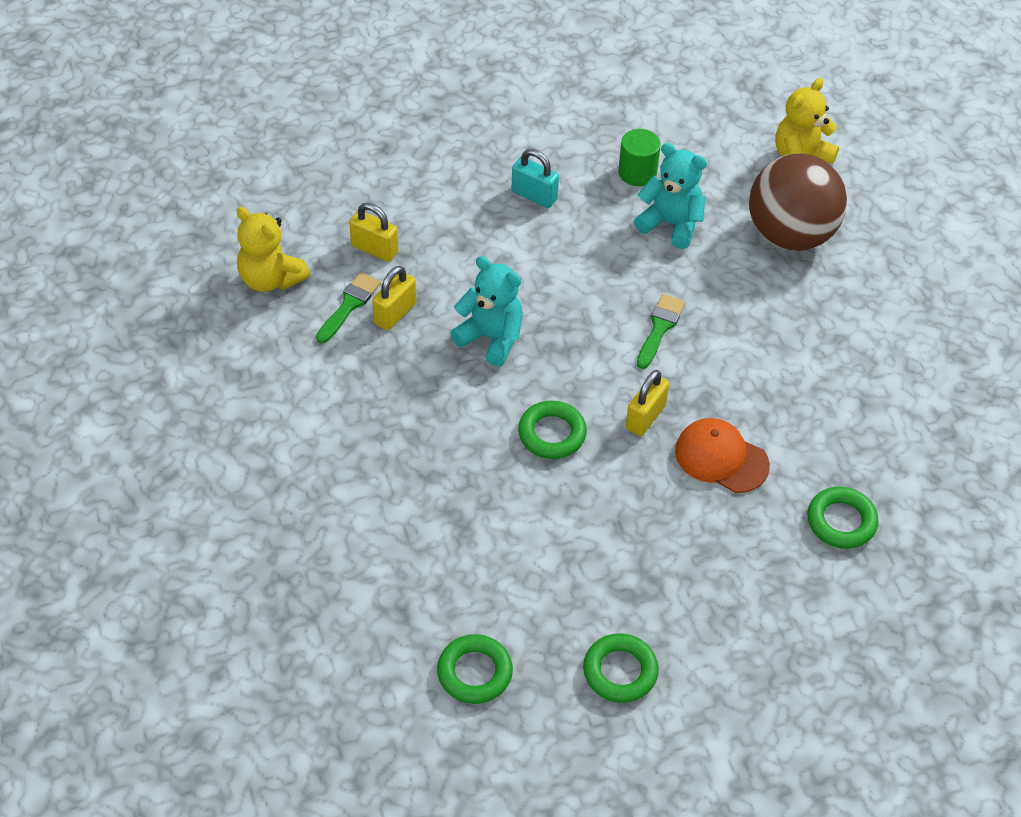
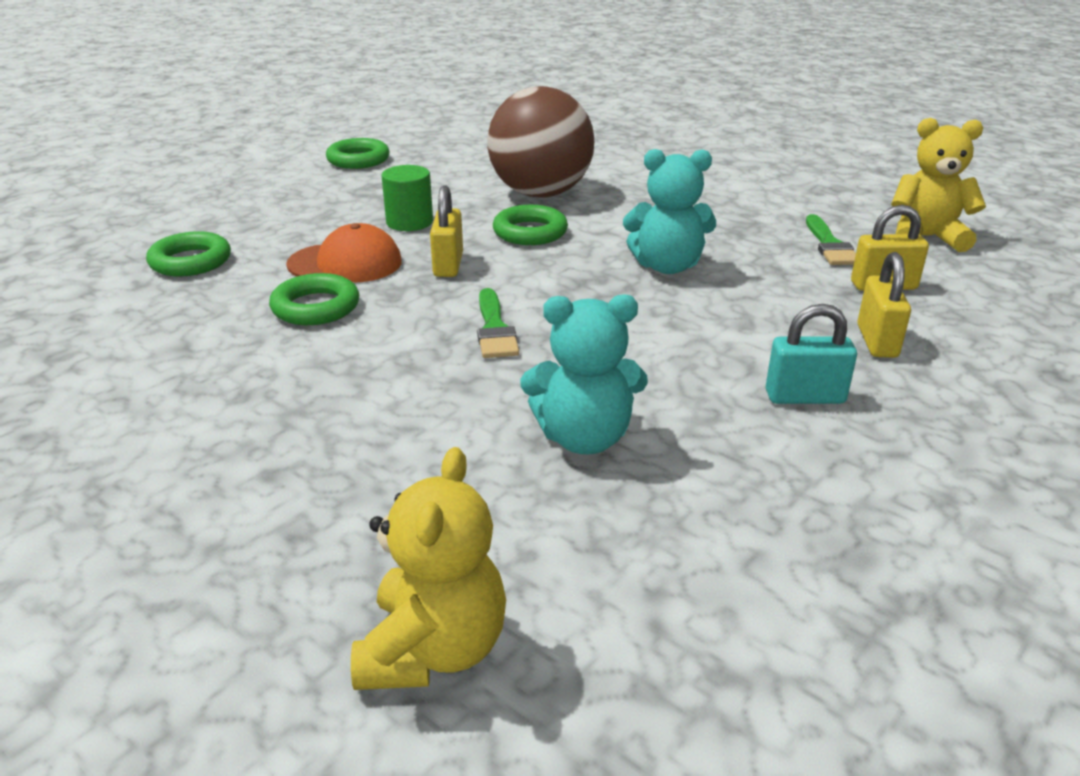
camera: 150 degrees right, 20 degrees down
yellow padlock [372,266,416,331] -> yellow padlock moved to [857,252,911,358]
green ring [437,634,513,704] -> green ring moved to [269,273,359,325]
green cylinder [618,129,661,186] -> green cylinder moved to [382,165,433,231]
brown ball [749,153,847,251] -> brown ball moved to [487,86,594,198]

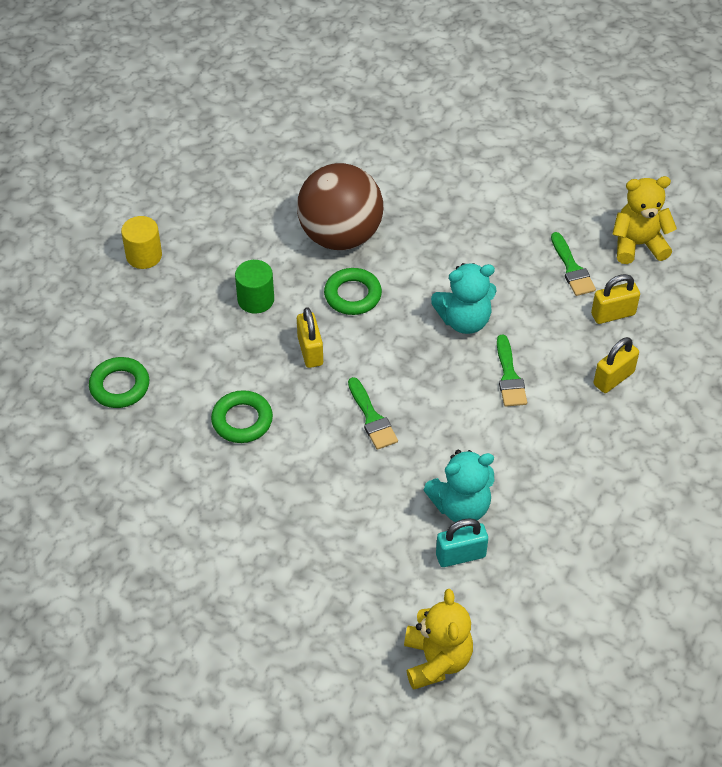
camera: 15 degrees left, 20 degrees up
orange cap [286,223,402,283] -> none
green ring [326,138,390,169] -> none
turquoise padlock [766,304,857,404] -> turquoise padlock moved to [436,518,488,567]
yellow padlock [857,252,911,358] -> yellow padlock turned 60 degrees clockwise [594,337,639,393]
none -> yellow cylinder [121,216,162,269]
none -> green brush [497,335,527,407]

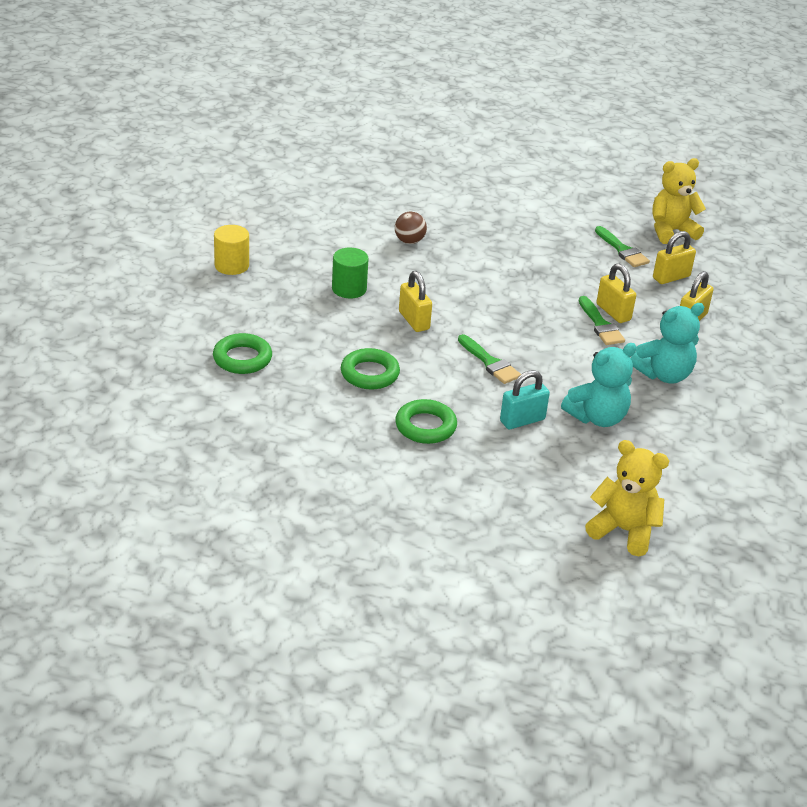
camera: 15 degrees left, 15 degrees down
brown ball [297,163,383,250] -> brown ball [395,212,427,244], size x0.41
green ring [324,268,382,315] -> green ring moved to [395,399,457,444]
yellow teddy bear [404,589,473,690] -> yellow teddy bear turned 45 degrees counterclockwise [585,440,669,556]
turquoise teddy bear [431,263,496,334] -> turquoise teddy bear moved to [631,303,704,384]
turquoise padlock [436,518,488,567] -> turquoise padlock moved to [500,370,550,429]
none -> yellow padlock [596,264,636,323]

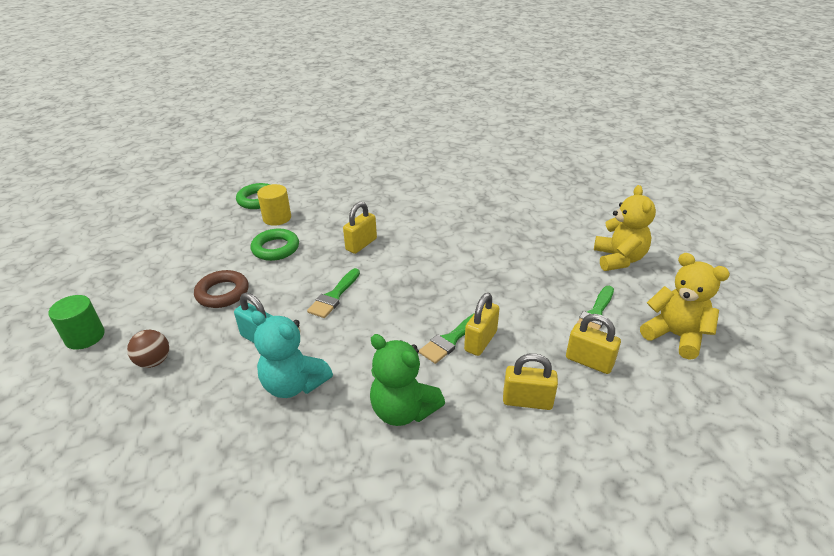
camera: 65 degrees right, 0 degrees up
yellow cylinder [214,225,249,275] -> yellow cylinder moved to [257,184,291,226]
green cylinder [332,248,369,299] -> green cylinder moved to [48,295,105,350]
brown ball [395,212,427,244] -> brown ball moved to [127,330,169,368]
green ring [395,399,457,444] -> brown ring [194,270,249,308]
yellow teddy bear [585,440,669,556] -> yellow teddy bear moved to [594,185,656,271]
turquoise teddy bear [631,303,704,384] -> green teddy bear [370,334,445,426]

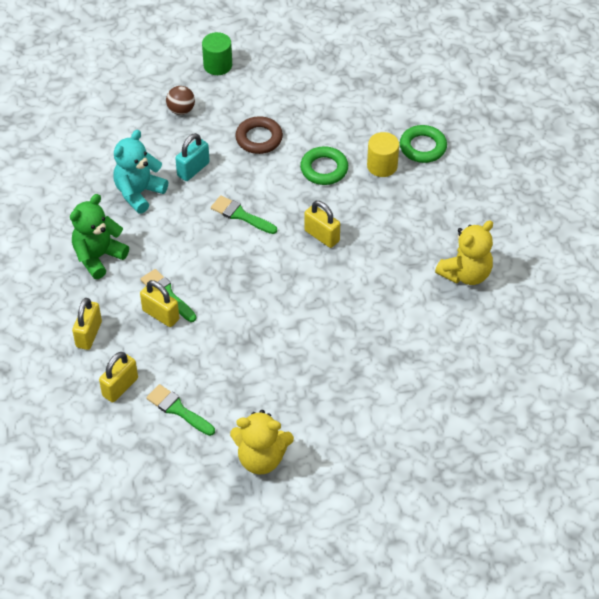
camera: 95 degrees right, 15 degrees up
yellow teddy bear [640,253,730,360] -> yellow teddy bear moved to [435,220,493,285]

